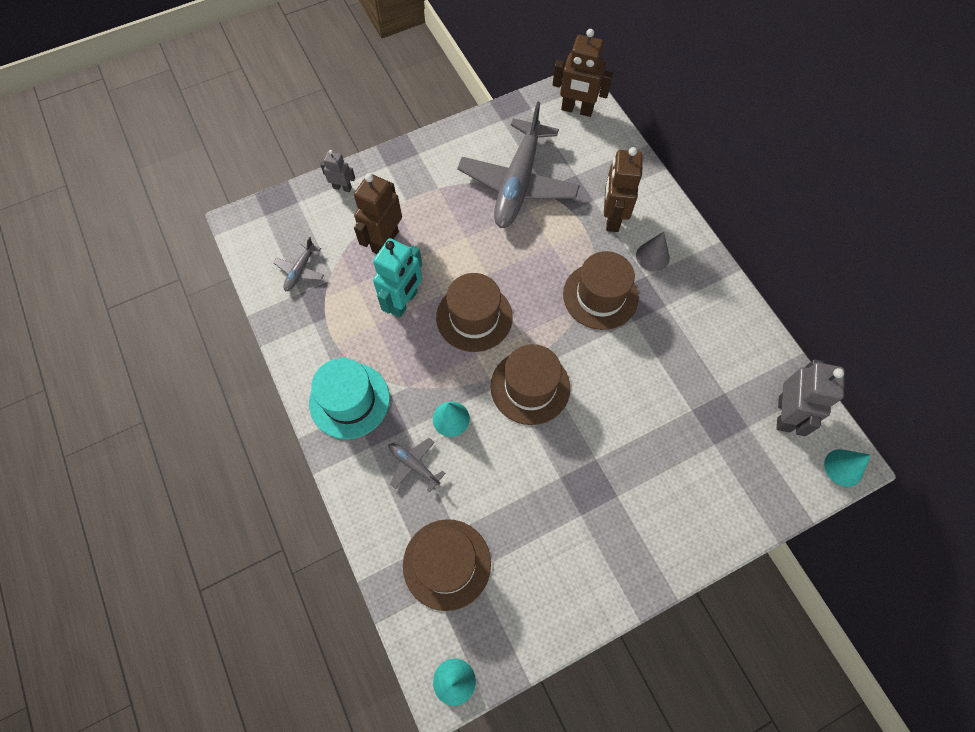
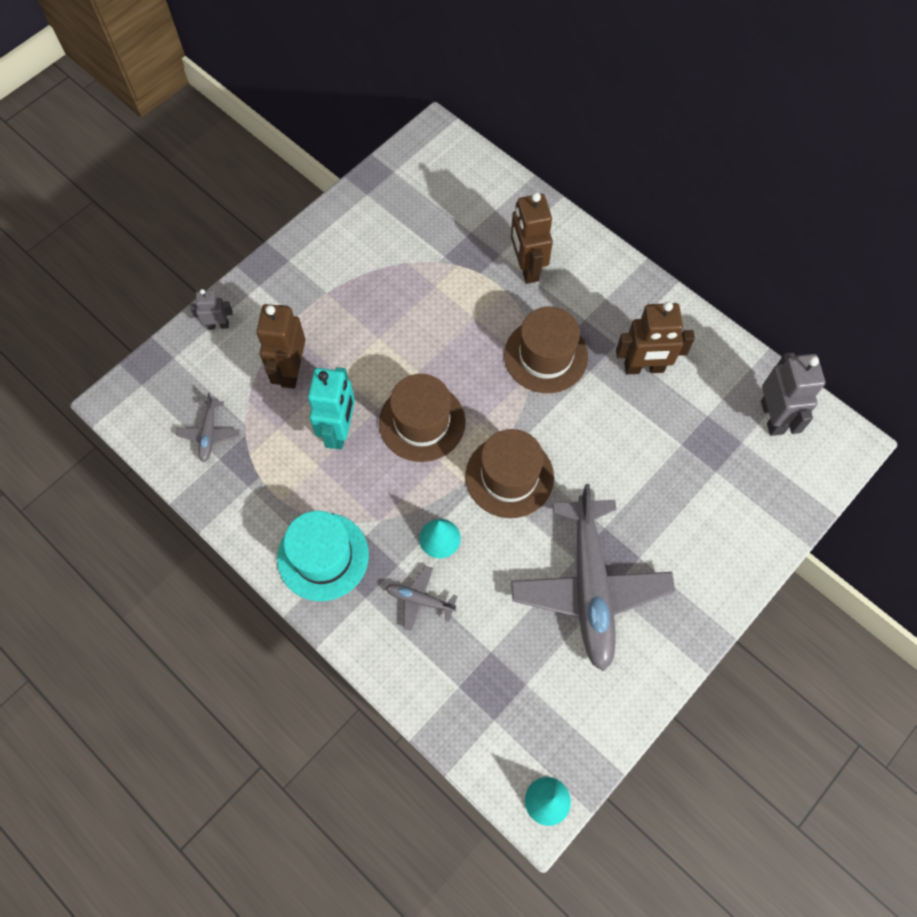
camera: 20 degrees left, 0 degrees up
brown hat [403,519,491,611] -> none
grey plane [457,101,580,228] -> grey plane moved to [511,484,675,671]
brown robot [553,29,613,117] -> brown robot moved to [616,301,695,374]
grey cone [636,231,670,271] -> none
turquoise cone [824,449,871,487] -> none

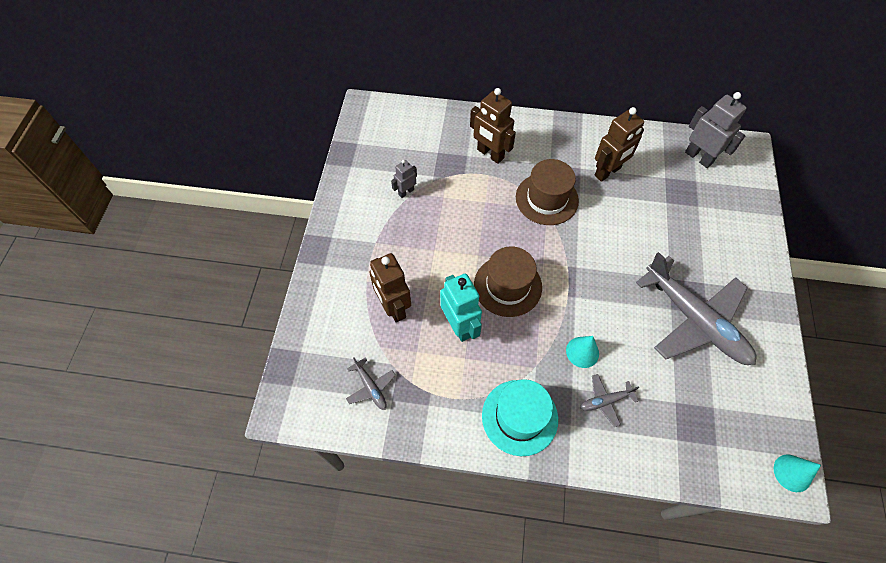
camera: 35 degrees left, 5 degrees down
grey robot [190,289,233,330] -> grey robot moved to [391,160,417,198]
brown hat [465,429,554,518] -> none

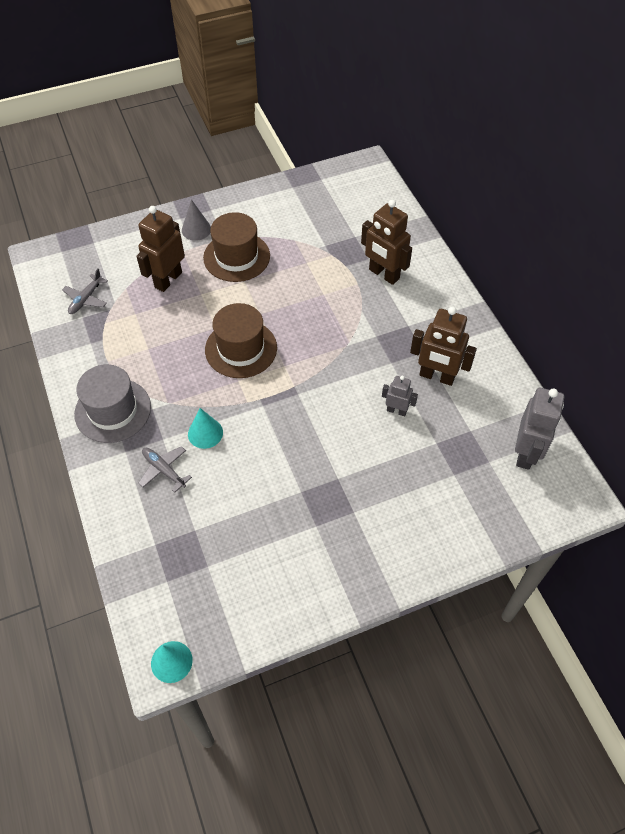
camera: 60 degrees right, 5 degrees down
grey robot [391,160,417,198] -> grey robot moved to [382,376,418,416]
turquoise robot [440,273,482,342] -> none
brown robot [470,88,516,164] -> brown robot turned 60 degrees counterclockwise [361,200,412,285]
turquoise hat [482,379,558,456] -> grey hat [74,364,151,443]
brown hat [516,159,579,225] -> brown hat moved to [203,212,270,282]
grey plane [636,252,757,365] -> none
none -> grey cone [182,199,211,241]

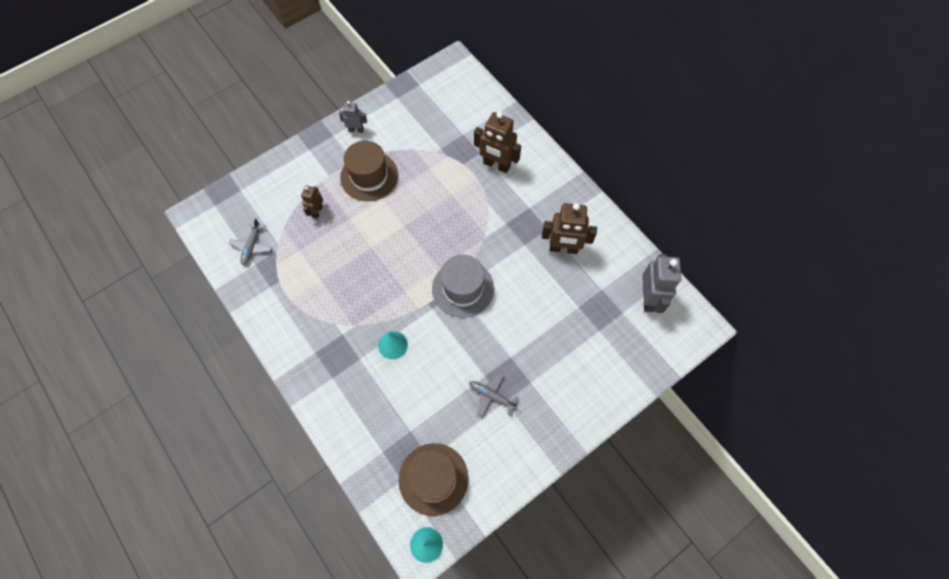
camera: 15 degrees left, 10 degrees up
grey hat [74,364,151,443] -> grey hat moved to [432,255,494,318]
brown robot [136,206,185,292] -> brown robot [301,185,323,219], size x0.56
grey plane [138,446,192,493] -> grey plane moved to [469,372,519,417]
grey cone [182,199,211,241] -> none
brown hat [205,303,277,378] -> brown hat moved to [399,443,469,516]
grey robot [382,376,418,416] -> grey robot moved to [339,101,367,133]

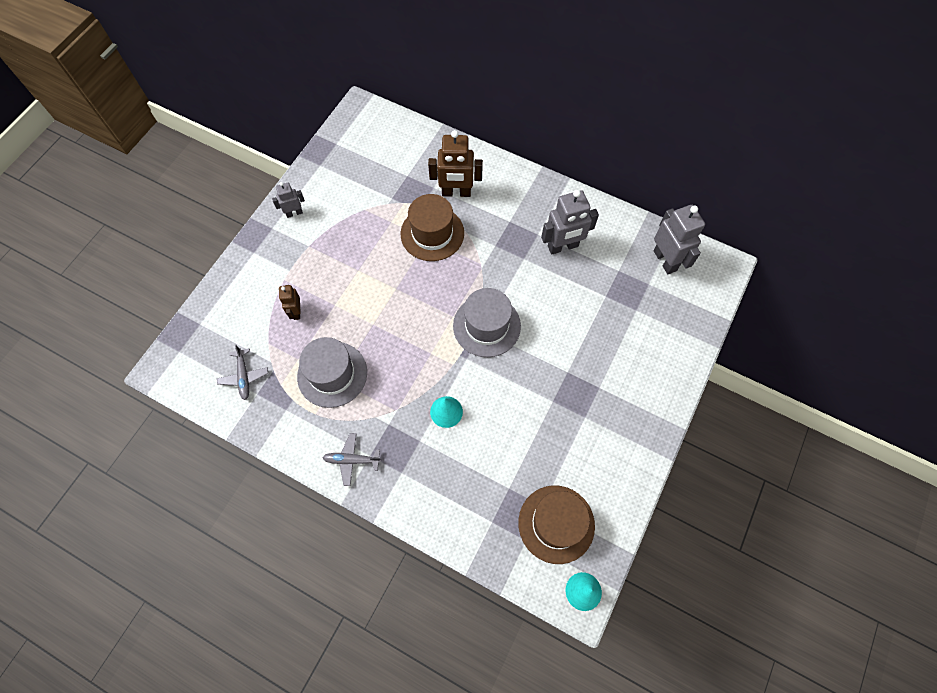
camera: 25 degrees left, 0 degrees up
brown hat [340,141,398,201] -> brown hat moved to [401,194,464,261]
grey plane [469,372,519,417] -> grey plane moved to [322,433,381,486]
brown robot [542,203,597,254] -> grey robot [541,190,599,254]
none -> grey hat [297,337,367,408]

